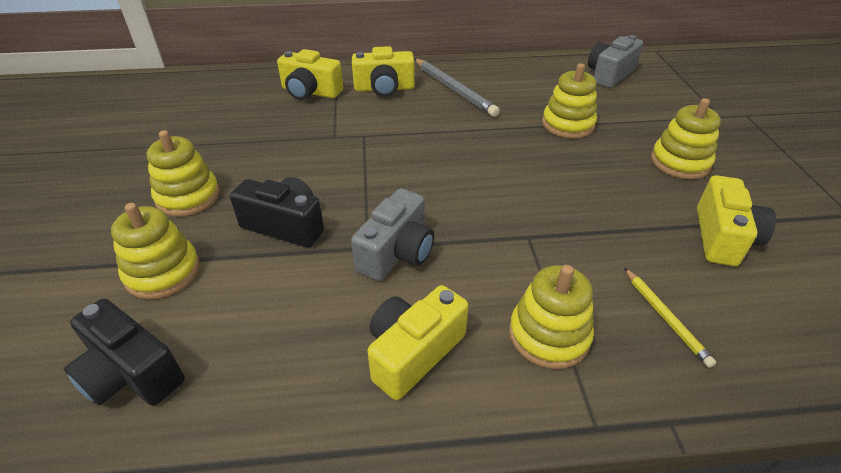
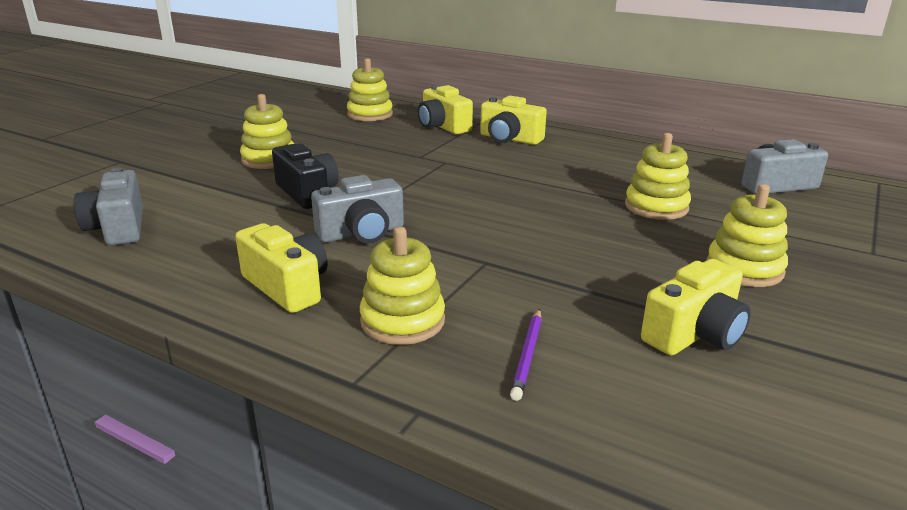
camera: 35 degrees right, 15 degrees down
black camera [64,298,185,406] -> grey camera [74,167,143,246]
yellow stacking toy [111,203,200,299] -> yellow stacking toy moved to [347,58,393,121]
yellow camera [367,285,469,400] -> yellow camera turned 60 degrees clockwise [235,223,328,313]
grey pencil [414,59,500,117] -> none
yellow pencil [624,268,717,368] -> purple pencil [510,309,542,401]

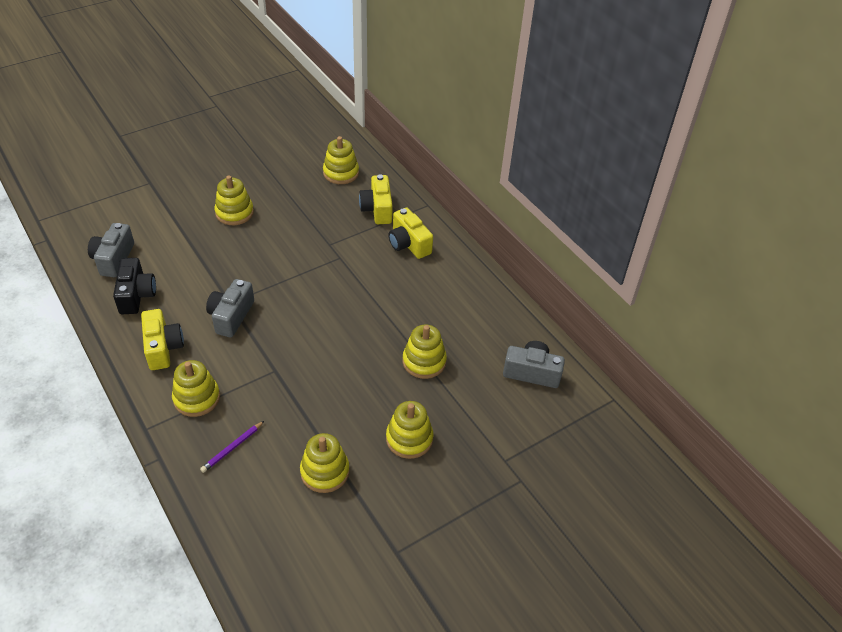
camera: 25 degrees right, 20 degrees up
black camera [272,144,339,209] -> black camera moved to [113,258,156,314]
grey camera [311,175,404,243] -> grey camera turned 105 degrees clockwise [206,279,254,338]
yellow camera [641,259,751,355] -> yellow stacking toy [300,433,350,493]

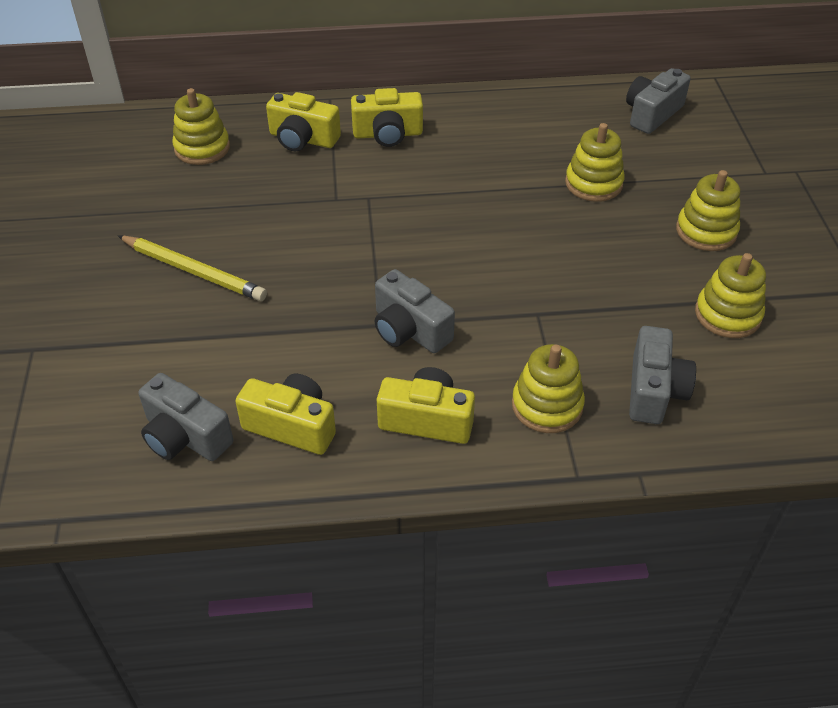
camera: 60 degrees left, 0 degrees up
black camera [113,258,156,314] -> yellow camera [235,374,336,455]
purple pencil [200,421,264,473] -> grey camera [629,326,696,424]
yellow stacking toy [214,176,254,225] -> yellow pencil [118,236,267,301]

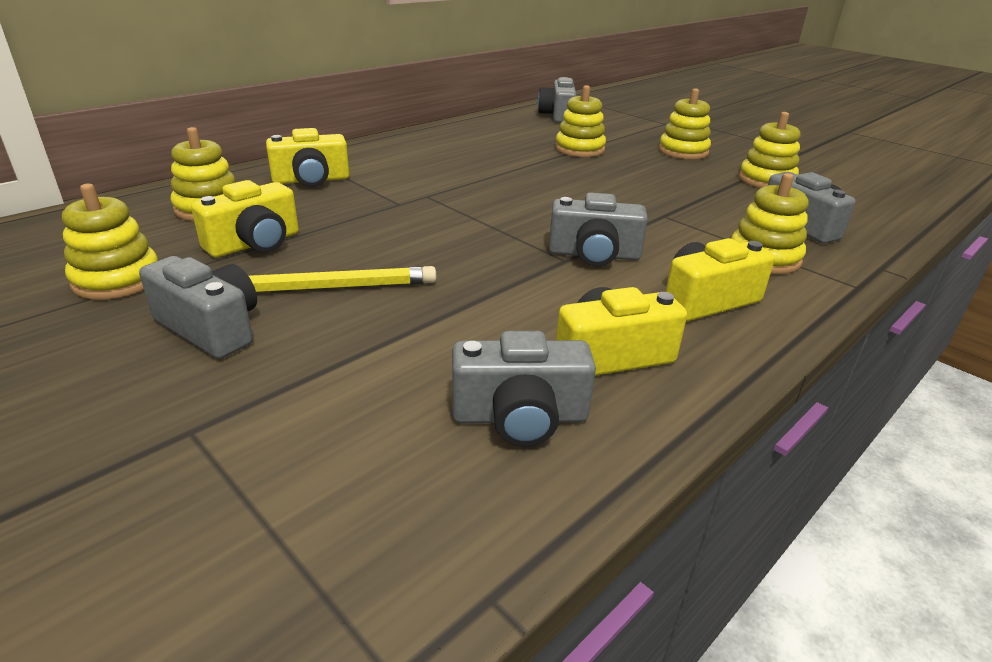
camera: 40 degrees left, 15 degrees down
yellow camera [351,88,423,147] -> yellow camera moved to [191,180,299,257]
none -> yellow stacking toy [62,183,158,300]
none -> grey camera [139,256,257,359]

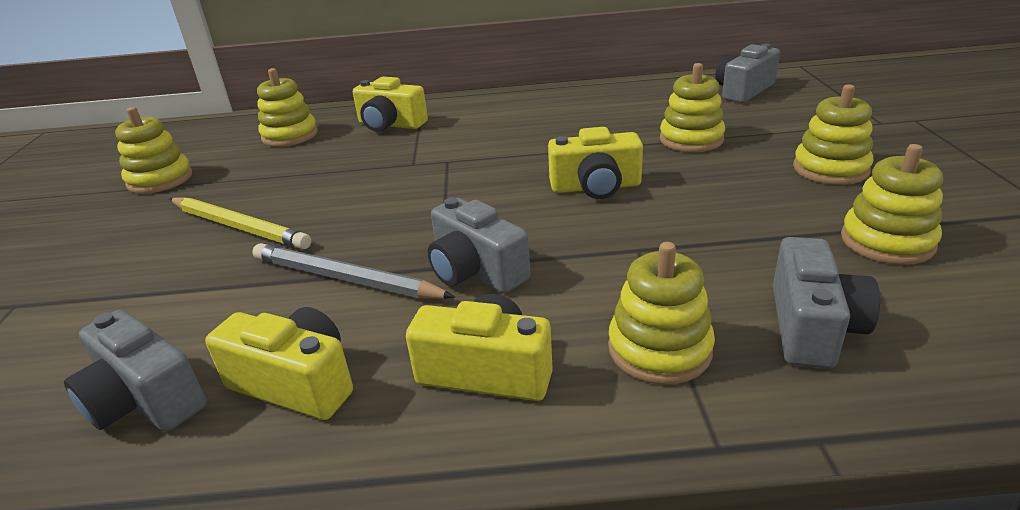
camera: 45 degrees right, 0 degrees up
grey camera [139,256,257,359] -> none
yellow camera [191,180,299,257] -> yellow camera moved to [548,127,643,199]
none -> grey pencil [252,243,455,299]

